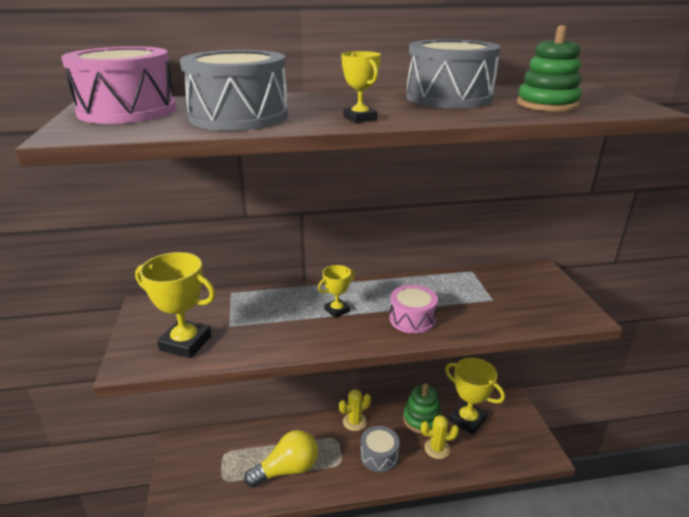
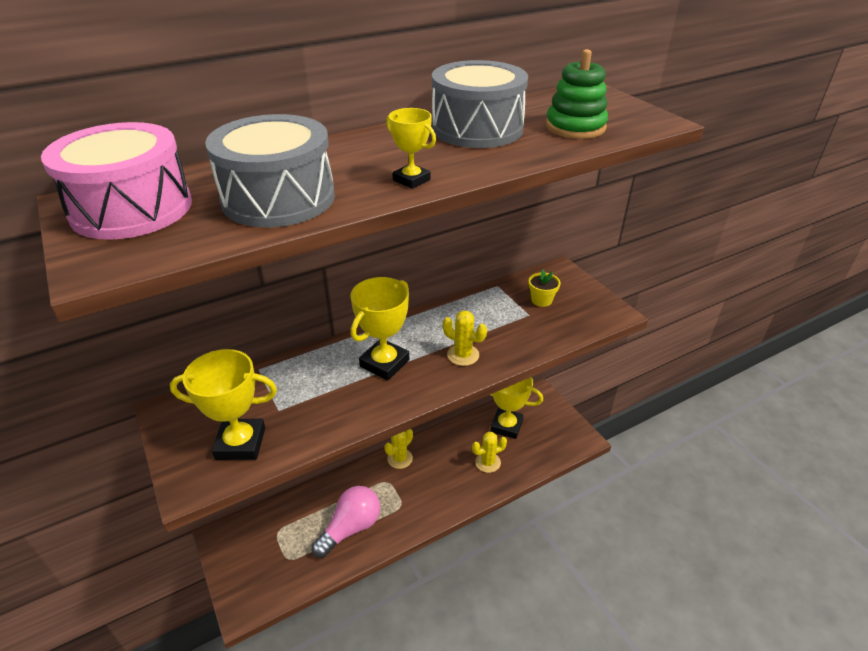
camera: 20 degrees left, 10 degrees up
yellow light bulb [244,430,318,488] -> pink light bulb [312,486,380,558]
yellow trophy [318,265,355,318] -> yellow trophy [350,277,409,380], size x1.82
grey drum [360,426,400,472] -> none
pink drum [389,285,438,334] -> yellow cactus [443,310,487,366]
green stacking toy [403,383,442,434] -> none
none -> yellow flower pot [529,270,560,307]

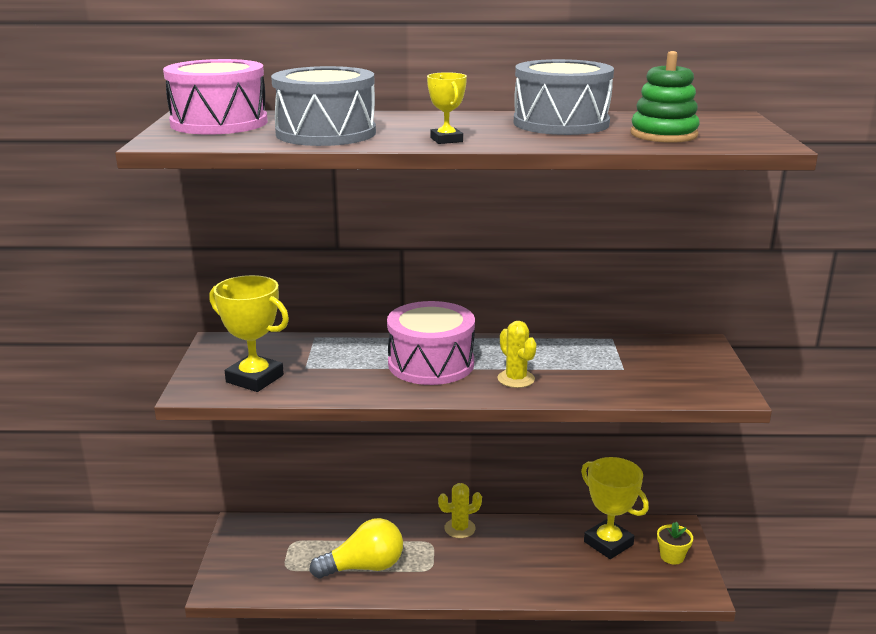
camera: 30 degrees right, 15 degrees down
pink light bulb [312,486,380,558] -> yellow light bulb [309,518,403,579]
yellow trophy [350,277,409,380] -> pink drum [387,301,475,385]
yellow cactus [472,432,507,473] -> none
yellow flower pot [529,270,560,307] -> yellow flower pot moved to [657,522,693,564]

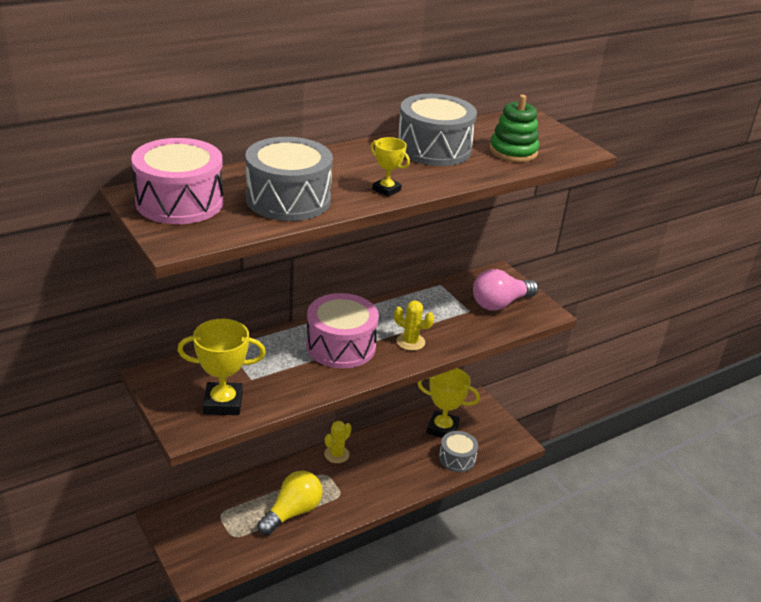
camera: 35 degrees left, 10 degrees up
yellow flower pot [657,522,693,564] -> none
none -> grey drum [439,431,478,472]
none -> pink light bulb [473,269,538,310]

